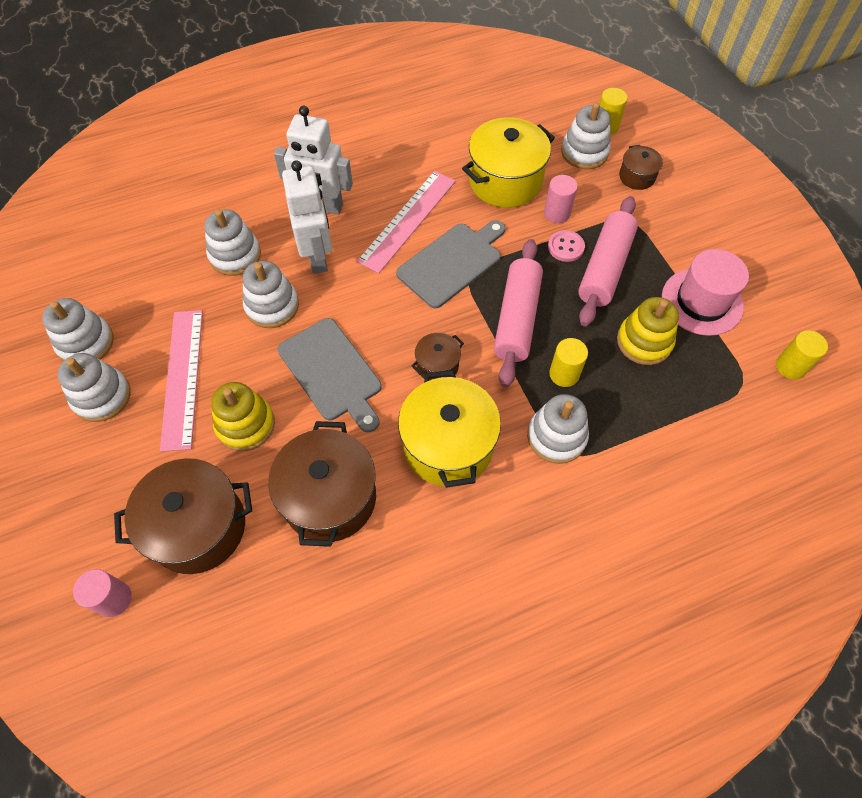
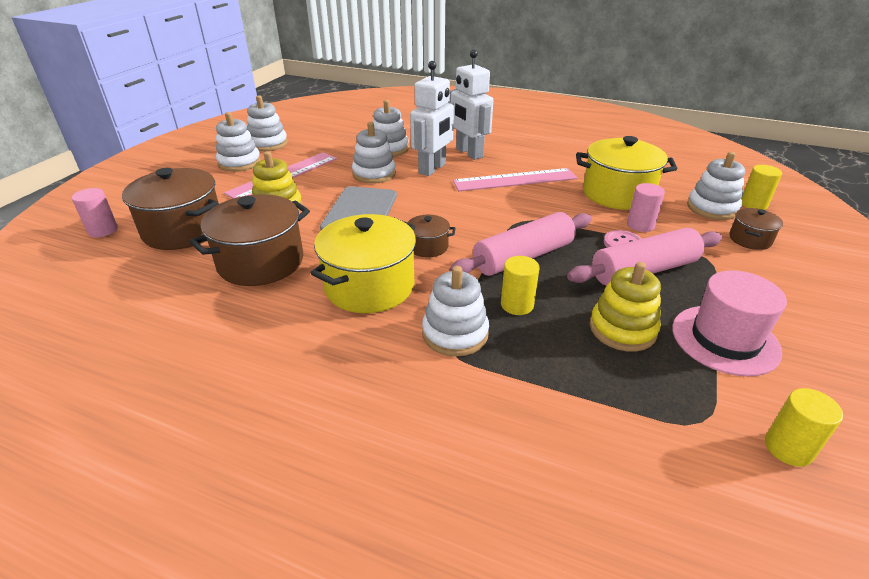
camera: 45 degrees right, 25 degrees down
grey cutting board [396,220,506,308] -> none

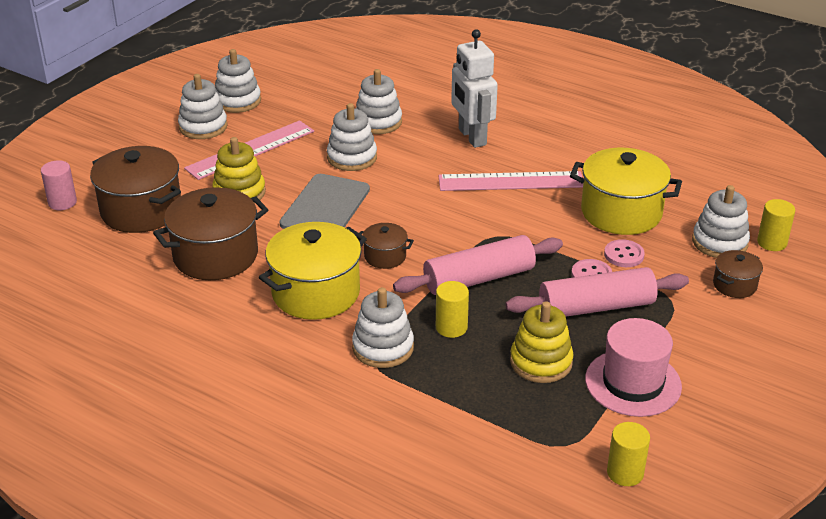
camera: 10 degrees right, 0 degrees up
white robot [410,61,454,176] -> none
pink cylinder [627,183,665,232] -> pink button [604,239,645,267]

